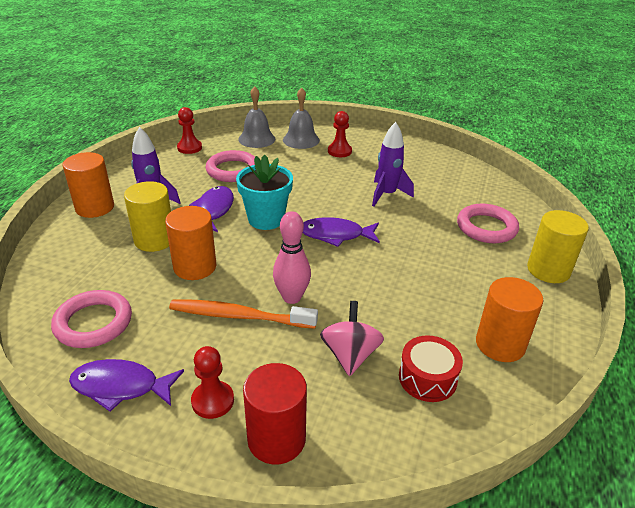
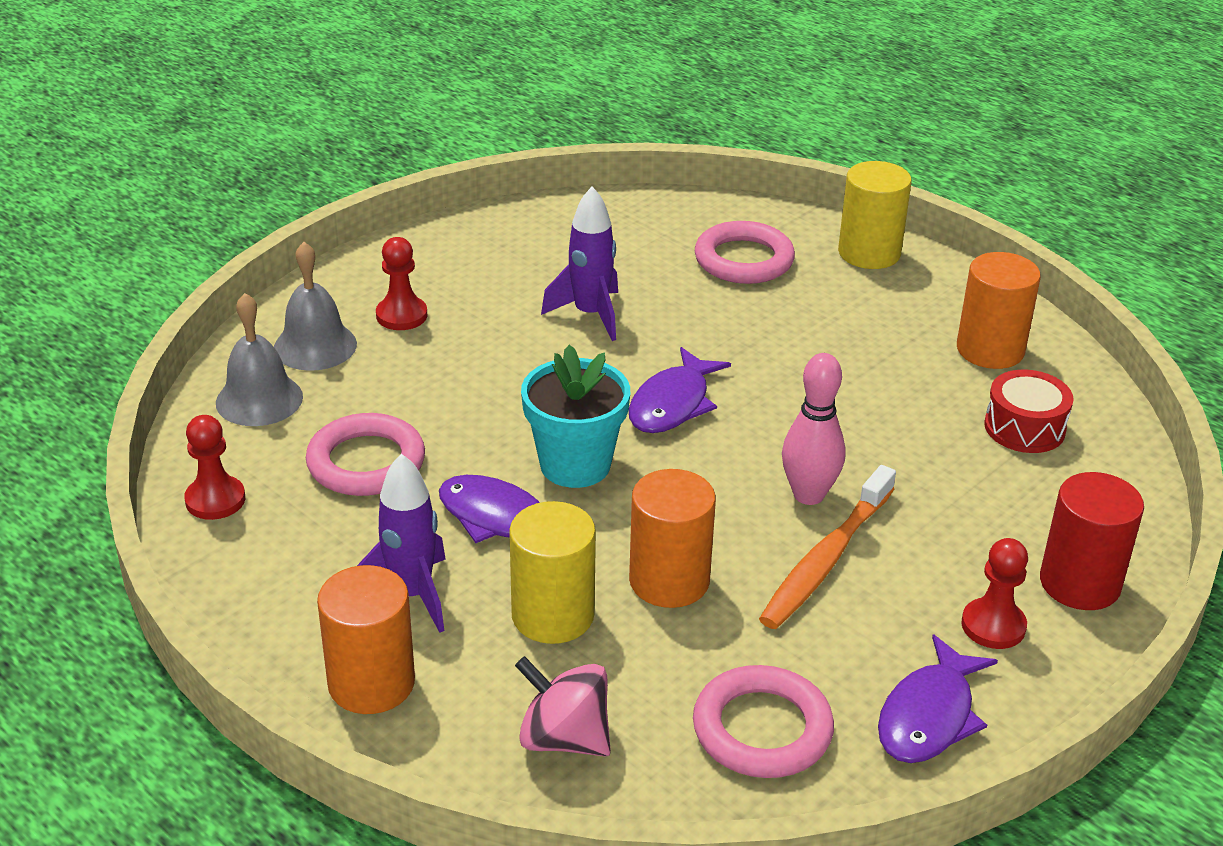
camera: 65 degrees left, 0 degrees up
pink spinning top [320,301,384,376] -> pink spinning top moved to [515,656,611,757]

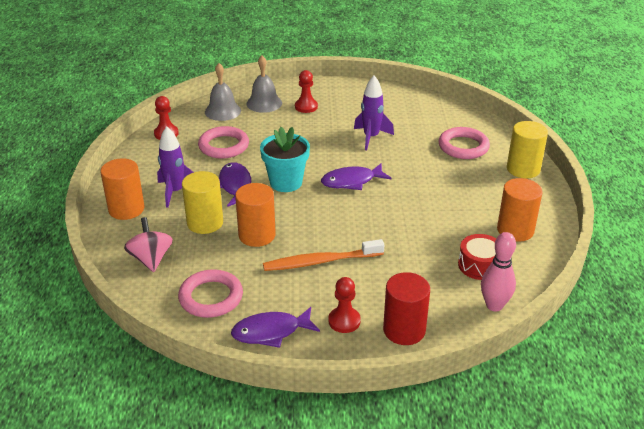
camera: 45 degrees right, 0 degrees up
pink bowling pin [782,353,846,505] -> pink bowling pin moved to [481,232,516,311]

